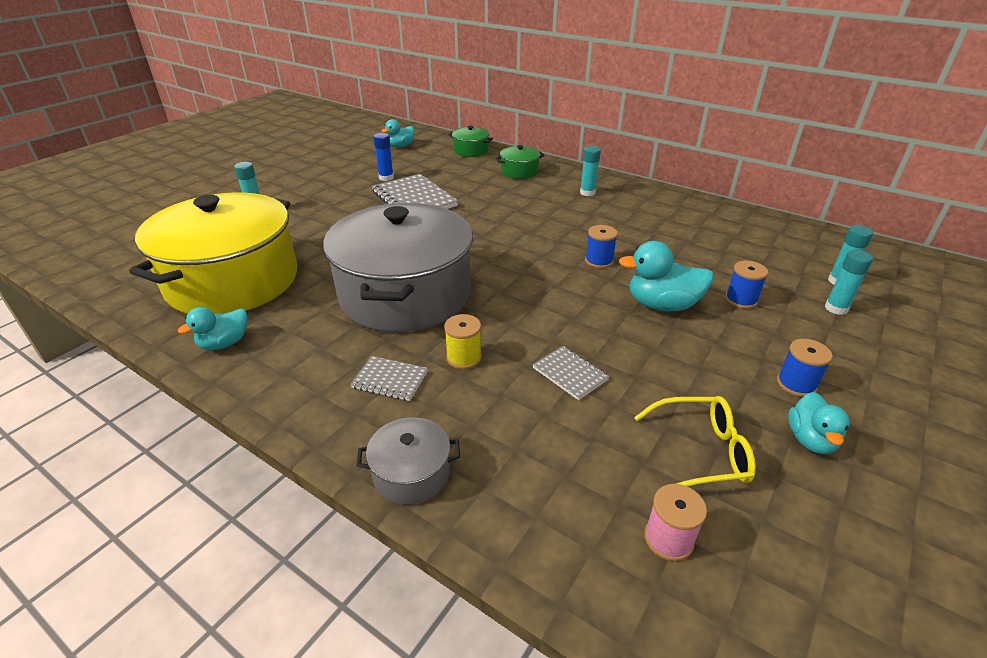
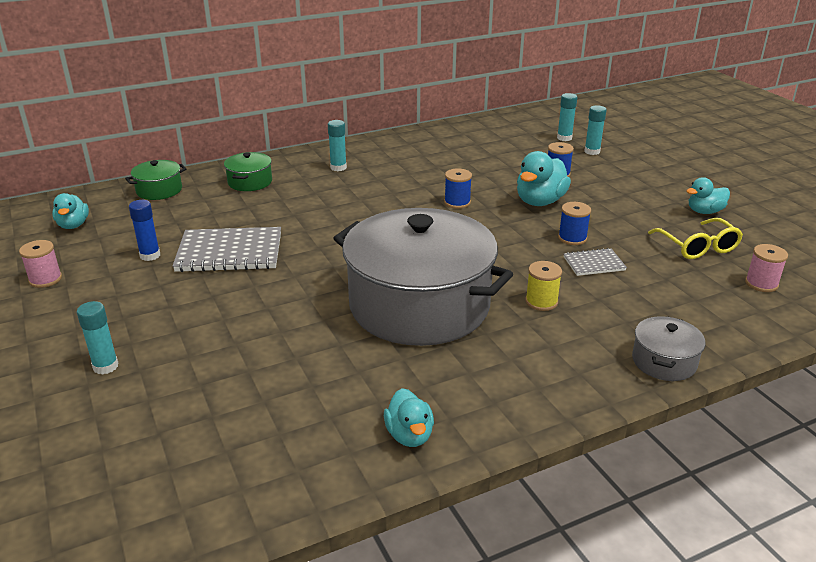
camera: 60 degrees left, 5 degrees down
yellow pot [129,192,297,315] -> none
grey notebook [350,356,428,401] -> none
yellow glasses [634,396,756,486] -> yellow glasses turned 135 degrees clockwise [648,218,743,259]
blue spool [777,339,833,397] -> blue spool moved to [558,202,591,245]
turquoise duck [788,392,850,454] -> turquoise duck turned 120 degrees clockwise [686,177,730,214]
none -> pink spool [19,240,62,288]

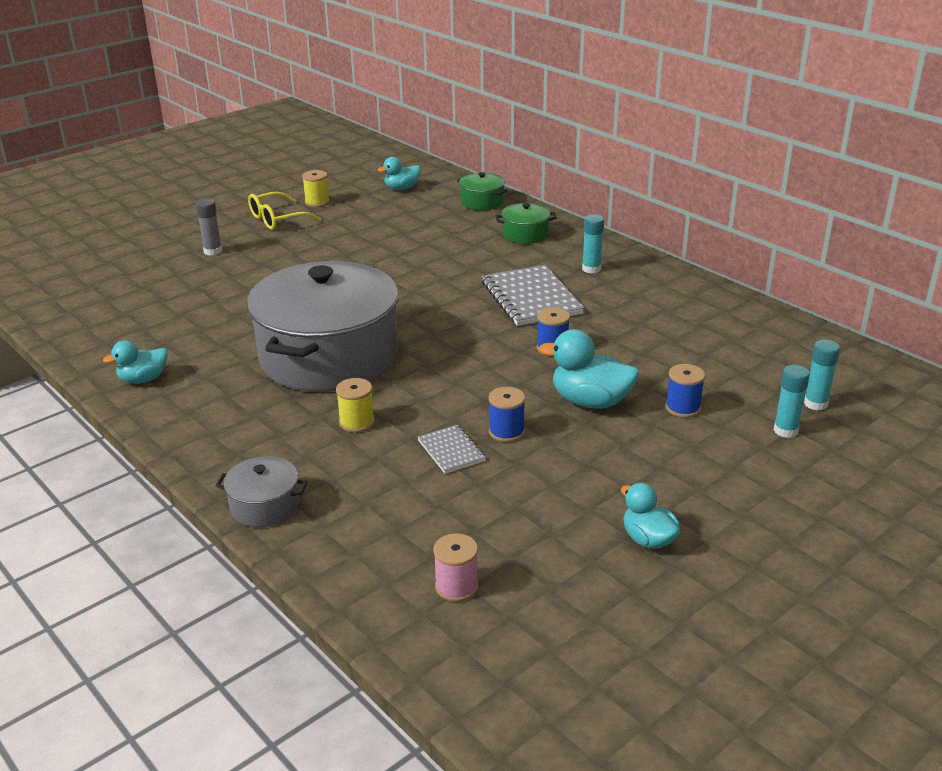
camera: 75 degrees right, 0 degrees up
pink spool [19,240,62,288] -> yellow spool [302,170,330,207]
turquoise glue stick [77,301,119,375] -> grey glue stick [196,199,222,256]
blue glue stick [129,200,160,261] -> none
grey notebook [172,227,281,272] -> grey notebook moved to [482,265,584,326]
yellow glasses [648,218,743,259] -> yellow glasses moved to [248,192,321,230]

